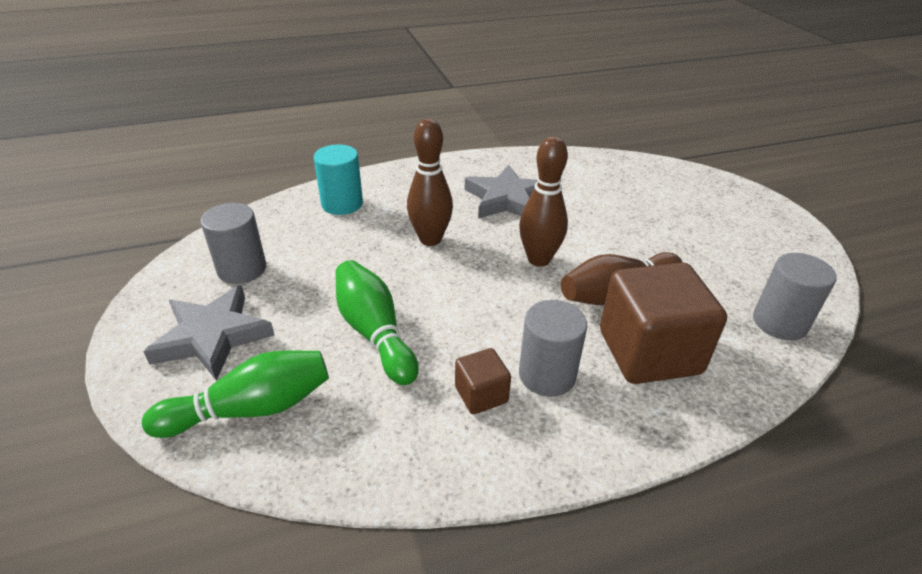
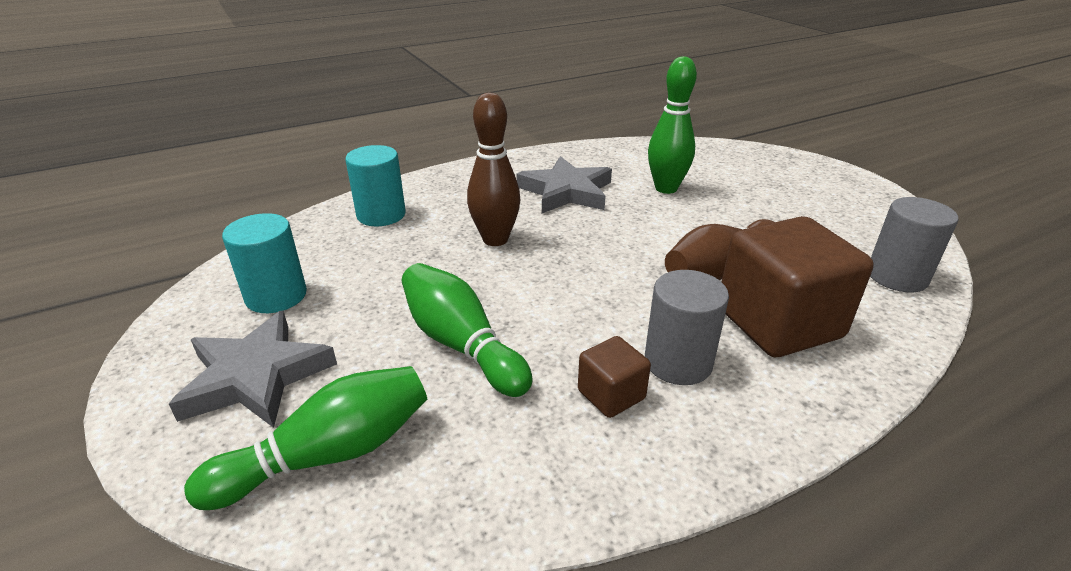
camera: 10 degrees left, 5 degrees down
grey cylinder [200,203,266,284] -> turquoise cylinder [222,213,307,313]
brown bowling pin [519,136,568,267] -> none
none -> green bowling pin [648,56,697,194]

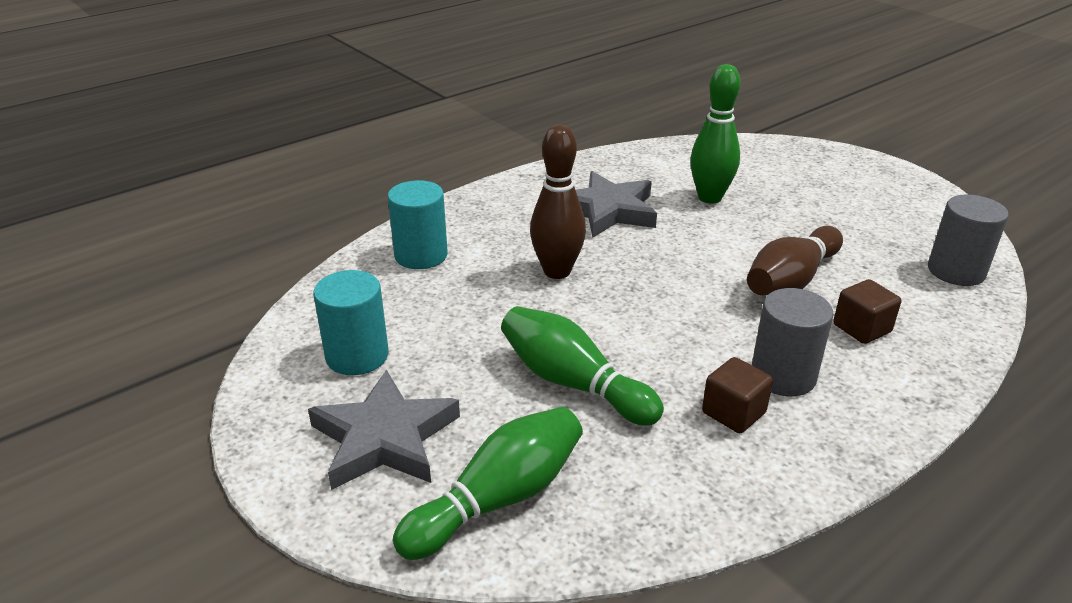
camera: 10 degrees left, 0 degrees up
brown cube [722,216,874,357] -> brown cube [833,279,901,344], size x0.48

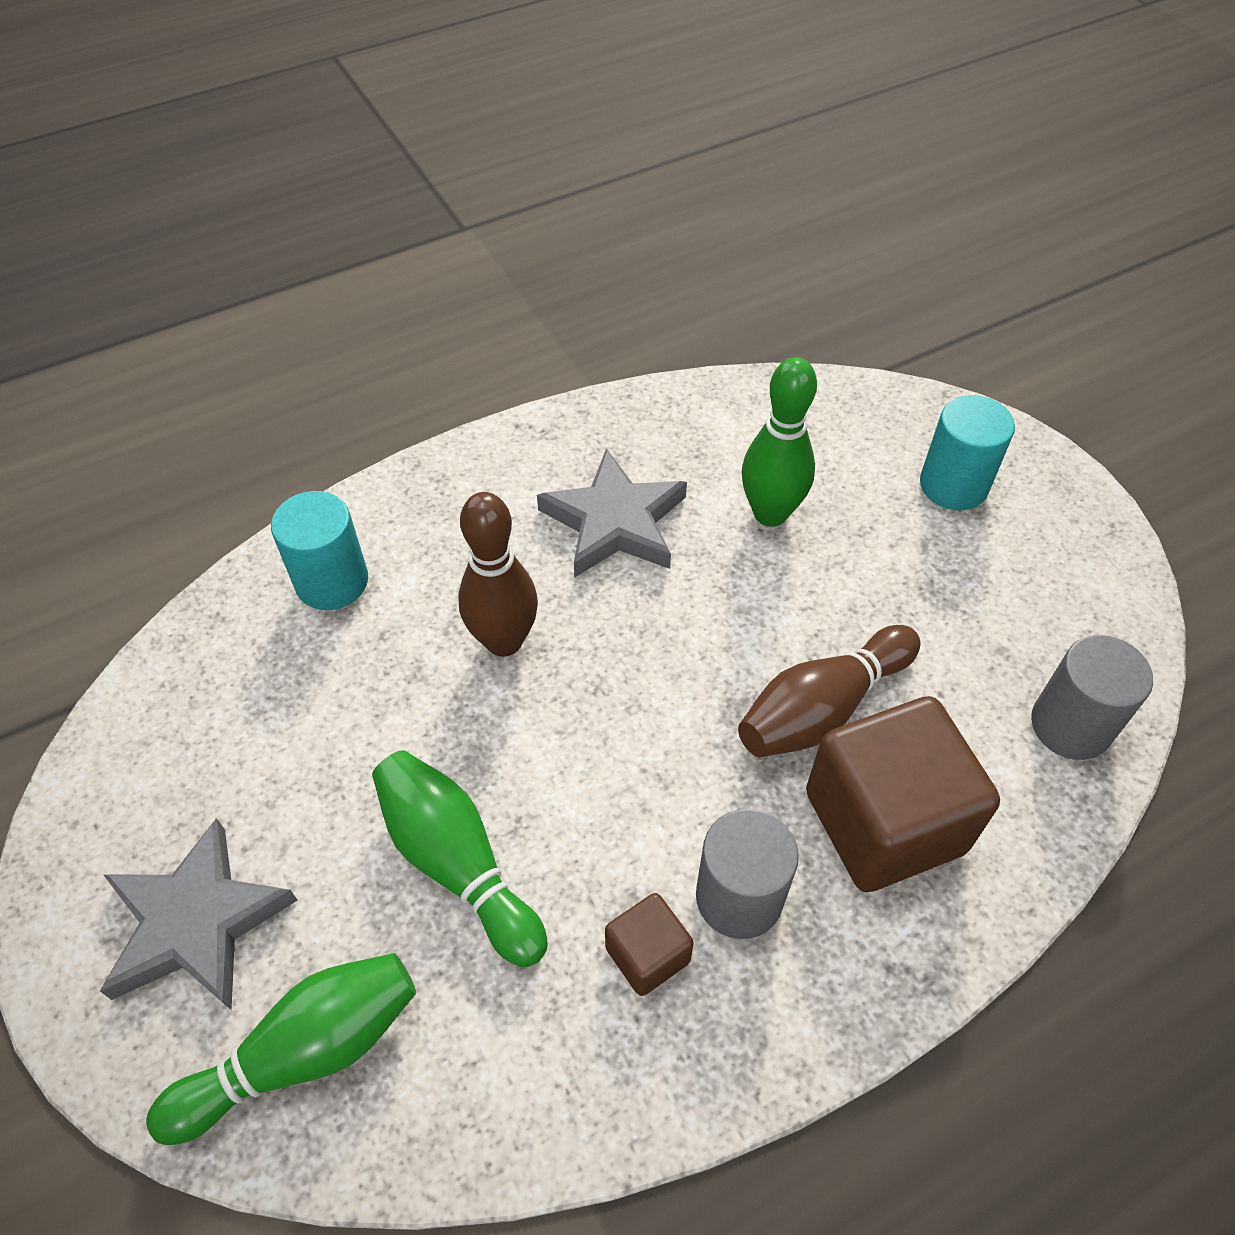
camera: 10 degrees right, 20 degrees up
turquoise cylinder [313,270,389,375] -> turquoise cylinder moved to [920,395,1015,510]
brown cube [833,279,901,344] -> brown cube [806,696,1000,892], size x2.09

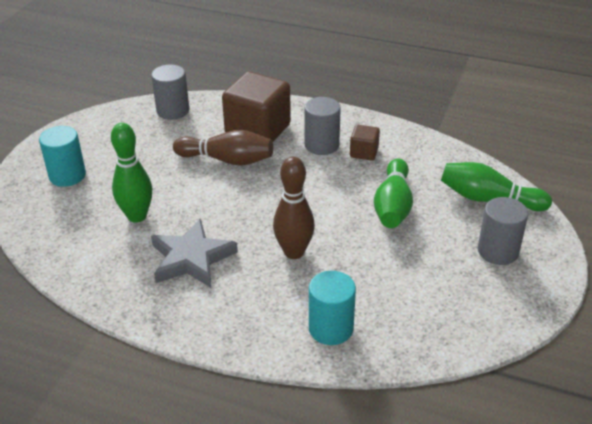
camera: 130 degrees left, 15 degrees down
grey star [100,818,298,1010] -> grey cylinder [478,197,528,265]

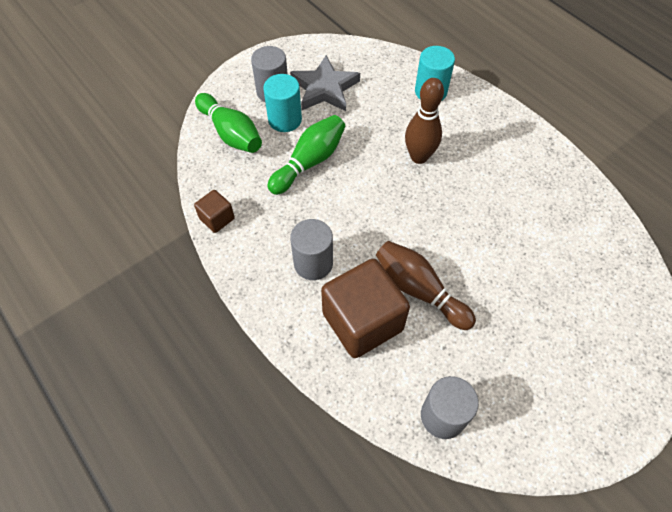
camera: 150 degrees left, 20 degrees up
turquoise cylinder [39,126,86,187] -> turquoise cylinder moved to [263,74,302,132]
green bowling pin [111,123,152,223] -> none
grey star [151,218,238,288] -> grey star moved to [290,55,360,111]
brown cube [350,125,380,161] -> brown cube moved to [194,190,235,233]

